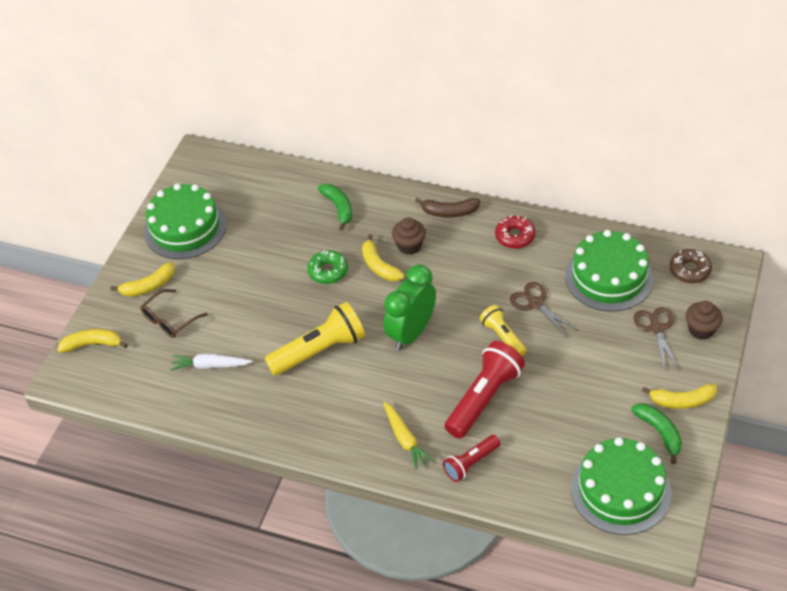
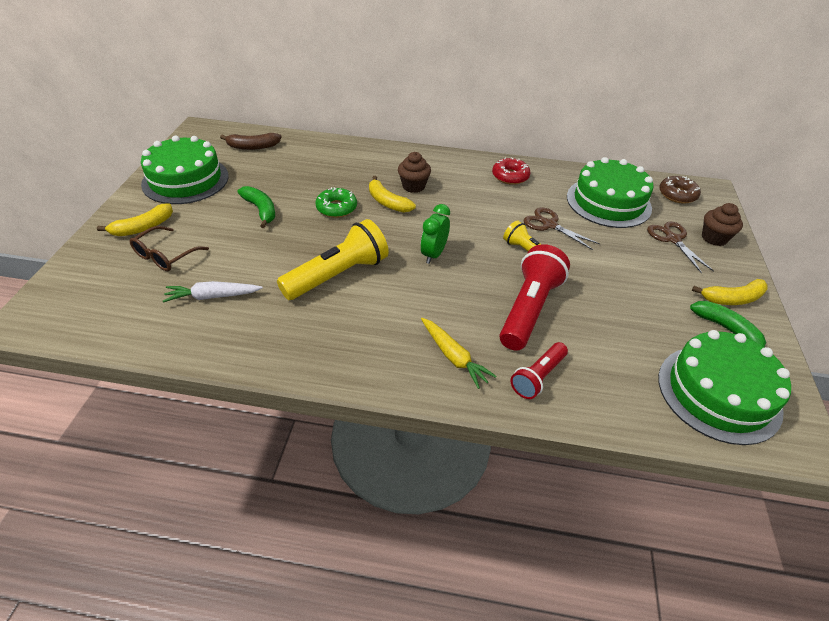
camera: 15 degrees left, 5 degrees down
yellow banana [57,329,128,353] -> none
green banana [318,184,352,230] -> green banana moved to [237,186,275,228]
green clock [383,265,436,350] -> green clock [421,204,450,264], size x0.61
brown banana [415,198,481,217] -> brown banana moved to [220,133,282,150]

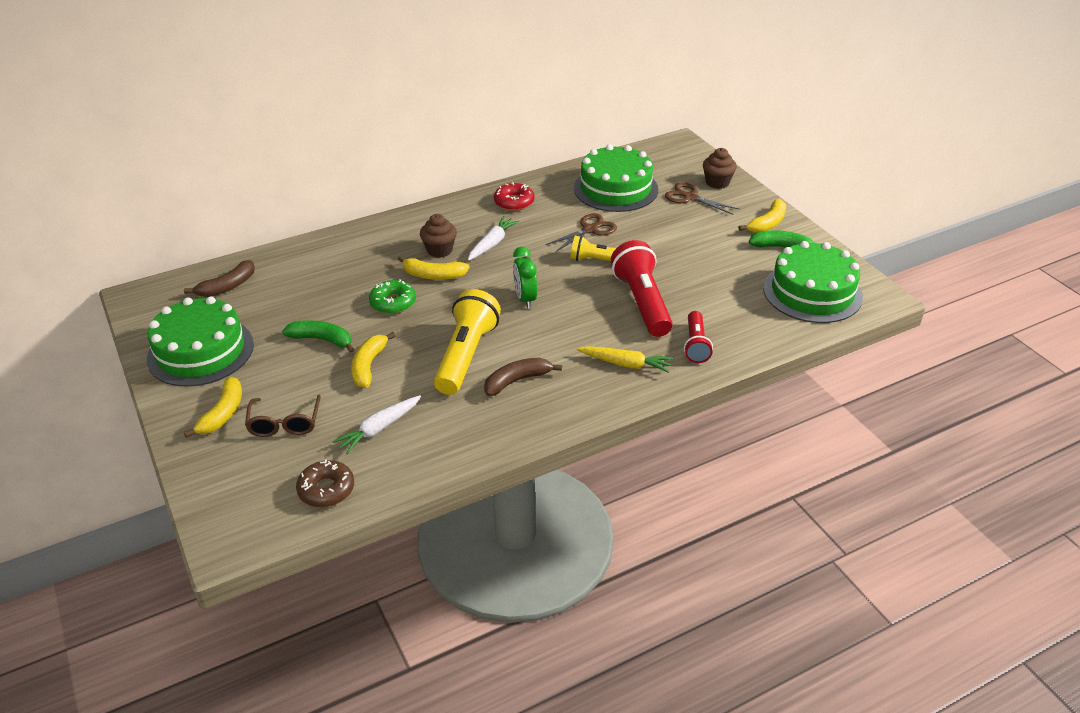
camera: 35 degrees left, 5 degrees down
brown scissors [523,207,600,250] -> brown scissors turned 135 degrees clockwise [546,213,617,252]
brown donut [659,176,701,204] -> brown donut moved to [296,460,354,507]
none -> yellow banana [351,332,396,388]
none -> white carrot [468,216,519,261]
none -> brown banana [484,358,562,396]

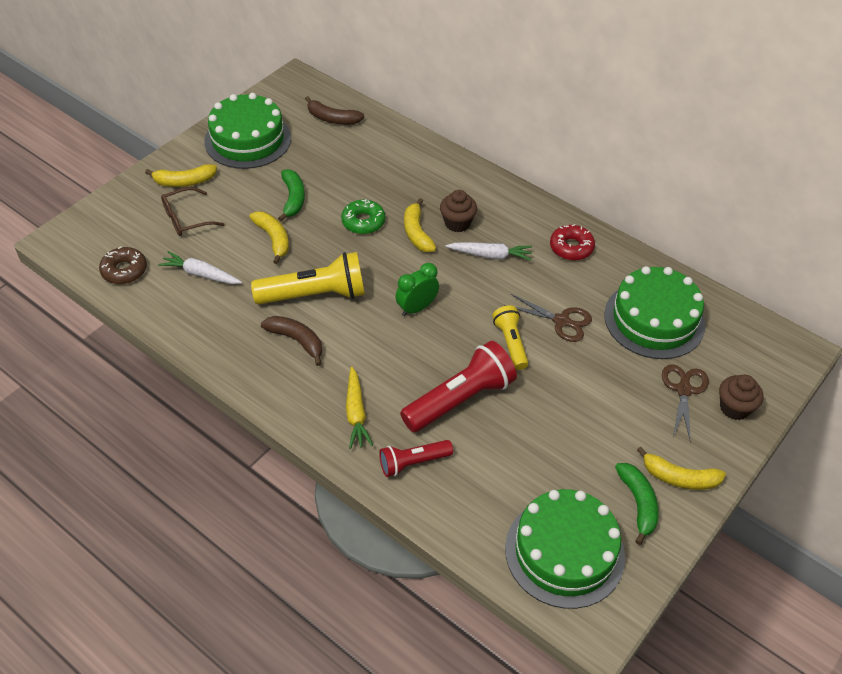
camera: 65 degrees right, 10 degrees up
yellow banana [351,332,396,388] -> yellow banana turned 75 degrees clockwise [249,211,289,264]

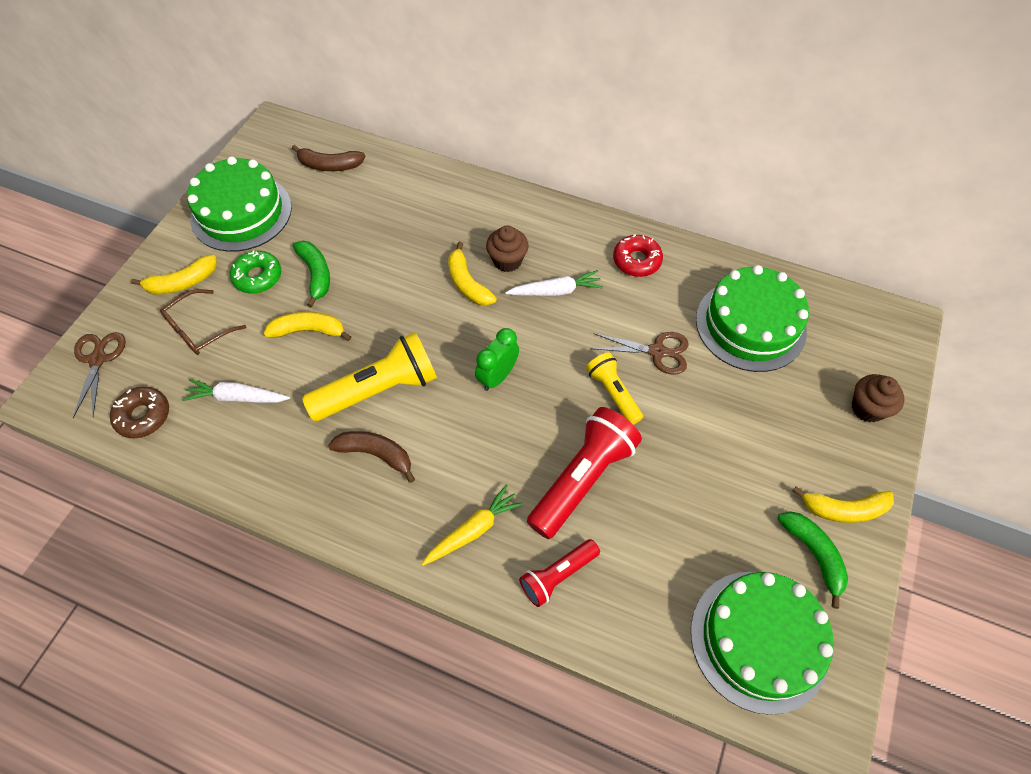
camera: 15 degrees left, 10 degrees up
yellow banana [249,211,289,264] -> yellow banana turned 45 degrees counterclockwise [263,311,351,341]
green donut [341,199,385,234] -> green donut moved to [230,251,281,294]
yellow carrot [346,367,373,449] -> yellow carrot turned 105 degrees counterclockwise [422,484,523,566]
brown scissors [662,364,709,442] -> brown scissors moved to [73,332,126,418]

